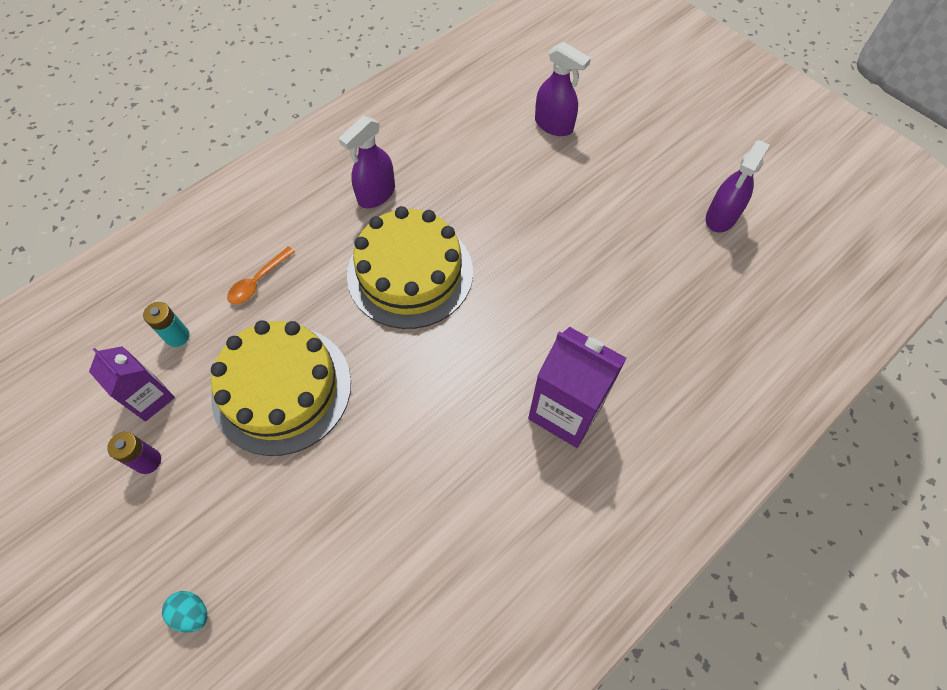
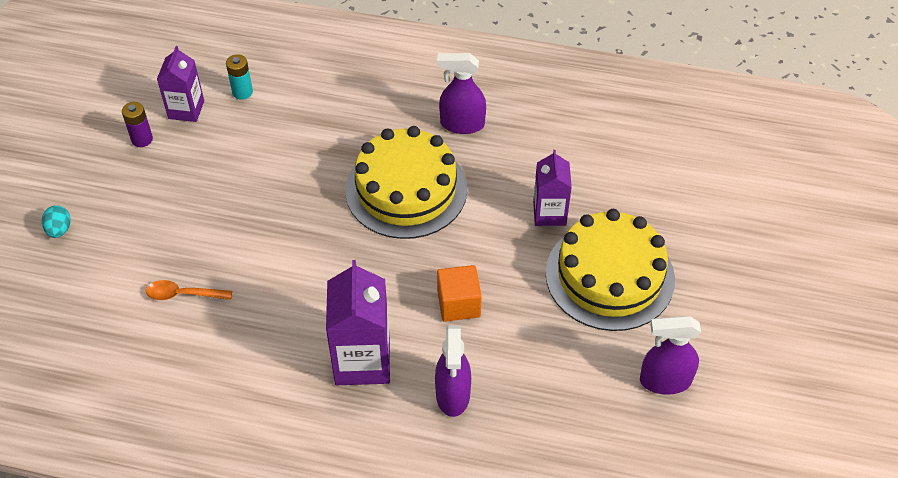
camera: 55 degrees right, 10 degrees down
yellow cake [211,320,351,456] -> yellow cake moved to [545,209,675,331]
orange spoon [227,246,295,304] -> orange spoon moved to [146,280,232,300]
purple spray bottle [535,42,591,136] -> purple spray bottle moved to [435,325,471,417]
none -> orange cube [437,265,482,322]
none -> purple carton [533,150,572,226]

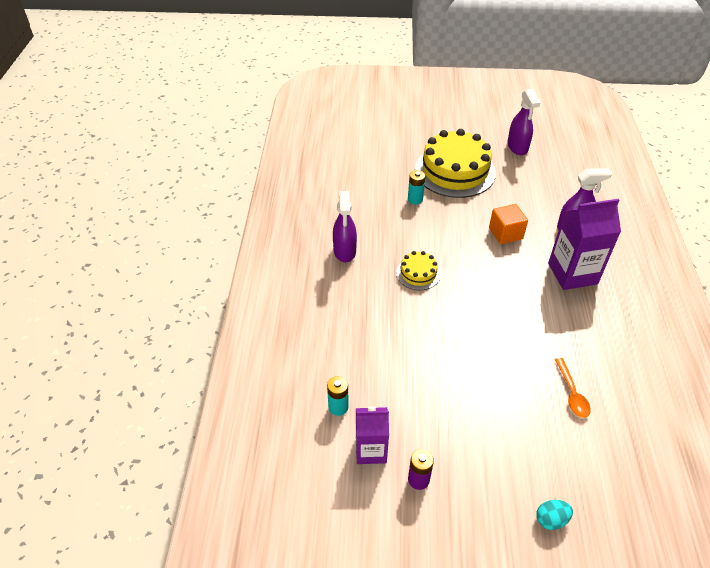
camera: 100 degrees left, 5 degrees down
yellow cake [345,126,467,239] -> yellow cake [396,251,441,290], size x0.47
purple carton [533,150,572,226] -> turquoise battery [408,170,425,205]

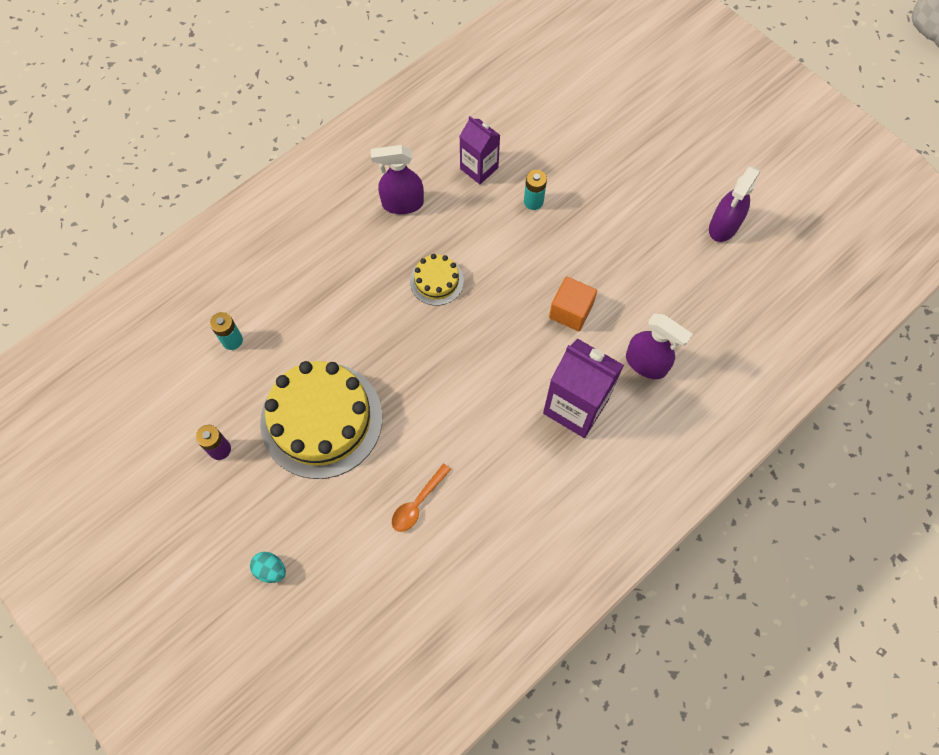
camera: 45 degrees right, 20 degrees up
purple spray bottle [333,191,357,262] -> purple spray bottle turned 45 degrees clockwise [371,145,424,214]
purple carton [356,407,389,464] -> purple carton moved to [460,116,500,184]
yellow cake [415,129,496,198] -> yellow cake moved to [260,361,382,479]

